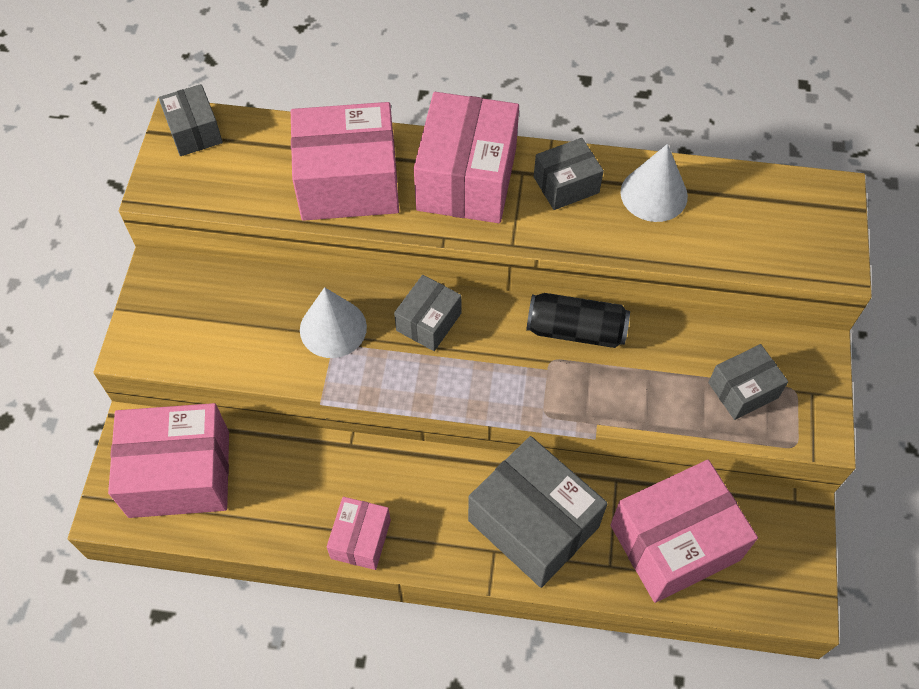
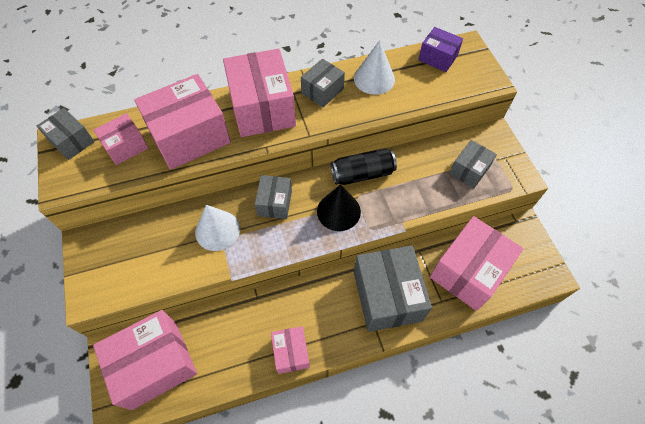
camera: 25 degrees left, 0 degrees up
grey box [468,436,608,588] -> grey box turned 60 degrees clockwise [354,245,432,332]
none -> pink box [94,113,148,165]
none -> black cone [317,184,361,231]
none -> purple box [418,27,463,72]

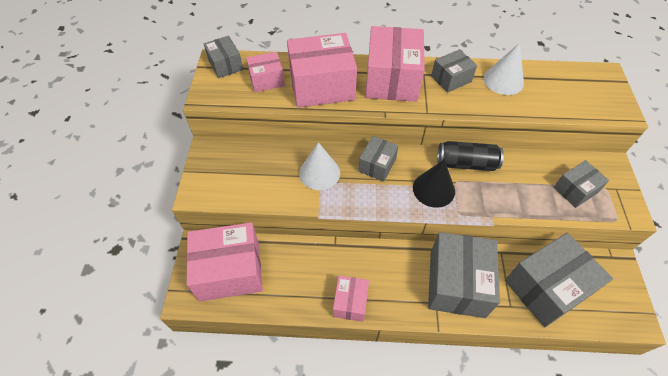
camera: 20 degrees right, 5 degrees down
purple box [418,27,463,72] -> none
pink box [430,216,524,311] -> grey box [505,233,613,327]

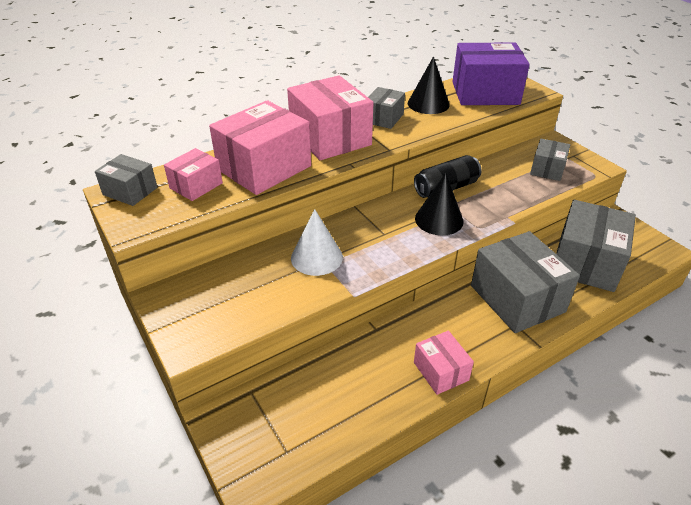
camera: 35 degrees left, 15 degrees down
pink box [186,222,263,302] -> none
grey box [358,136,398,182] -> none
white cone [483,43,524,95] -> black cone [408,56,450,114]
none -> purple box [452,42,530,105]

